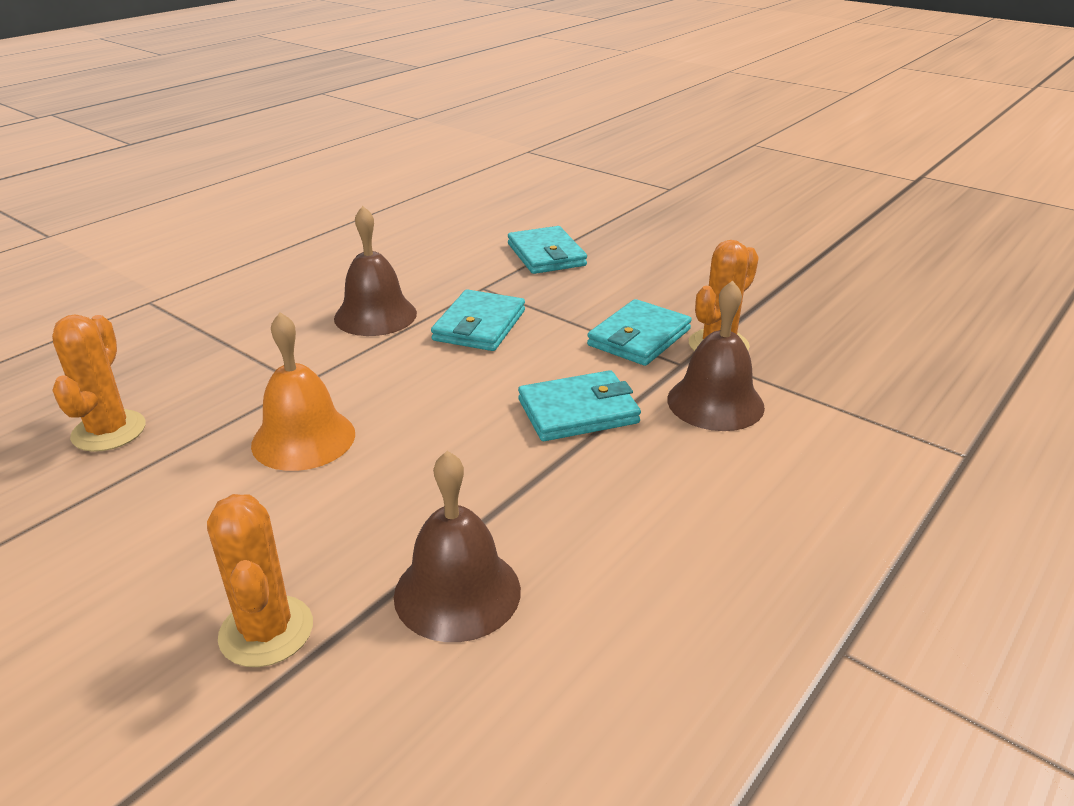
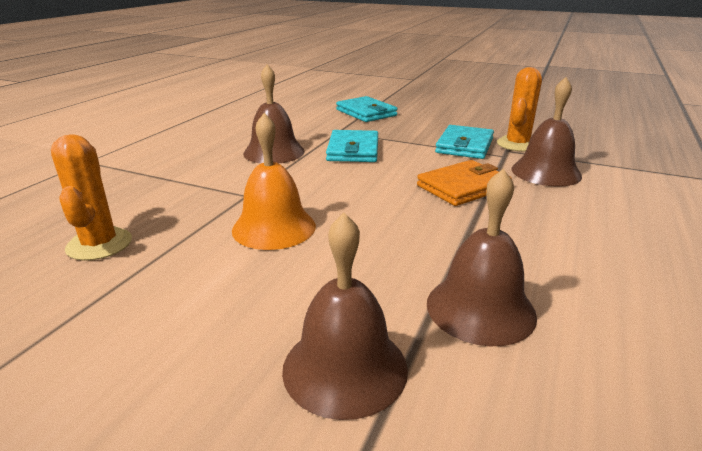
camera: 15 degrees left, 5 degrees down
orange cactus [207,494,313,667] -> brown bell [282,213,408,420]
turquoise wallet [518,370,641,441] -> orange wallet [417,160,512,206]

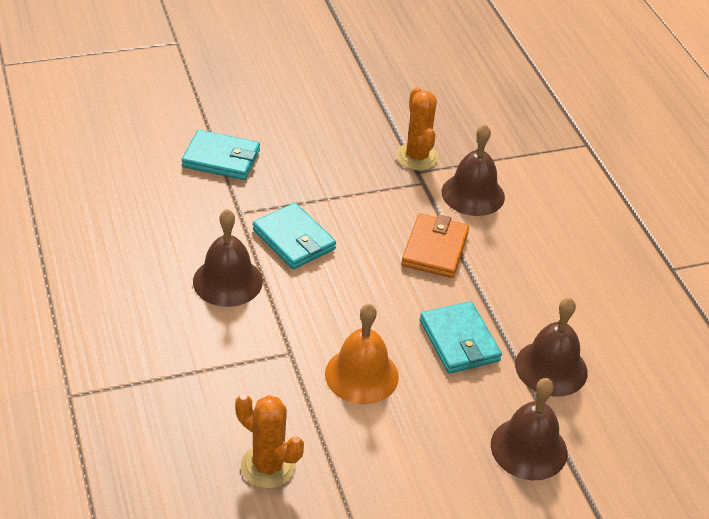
camera: 45 degrees left, 15 degrees up
turquoise wallet [435,125,494,159] -> turquoise wallet moved to [420,301,502,373]

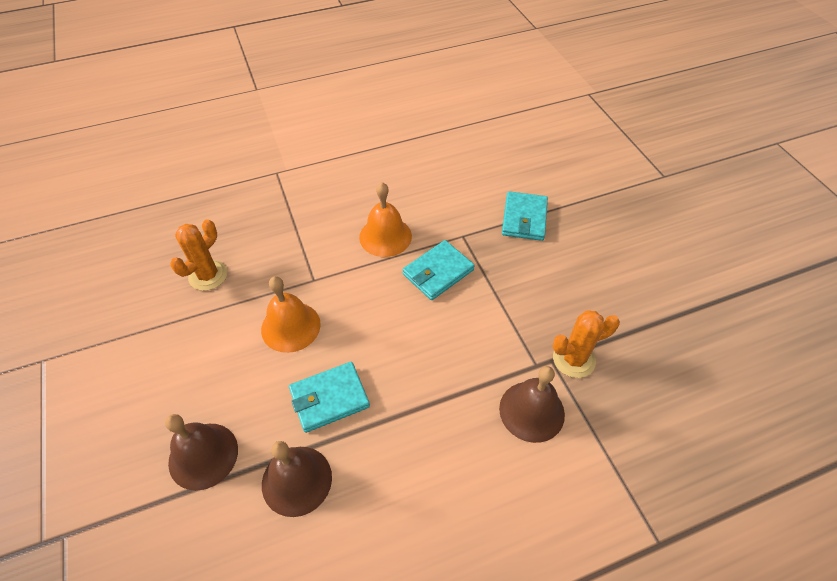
camera: 90 degrees right, 10 degrees up
brown bell [193,209,263,307] -> orange bell [359,182,412,257]
orange wallet [401,213,469,278] -> none

